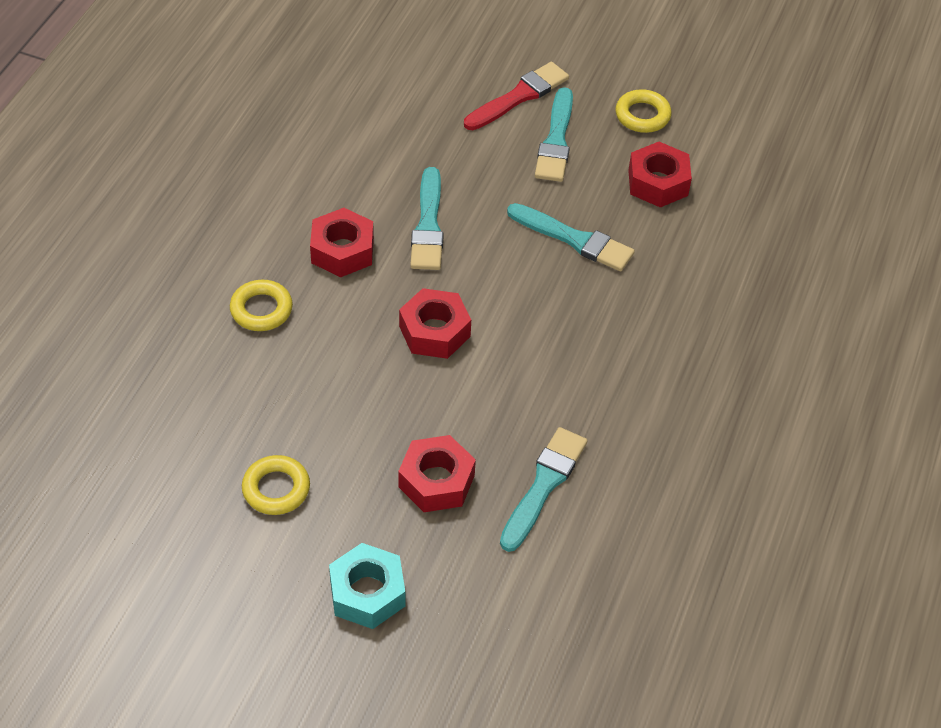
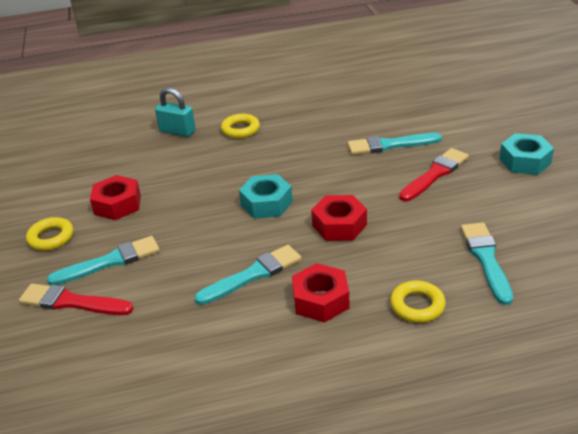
camera: 120 degrees left, 15 degrees down
yellow ring [242,455,310,515] -> yellow ring moved to [221,114,260,138]
red nut [398,435,476,512] -> red brush [399,148,469,201]
turquoise brush [507,203,635,271] -> turquoise brush moved to [461,223,513,305]
none -> turquoise padlock [155,88,196,137]
none -> turquoise nut [239,174,293,218]

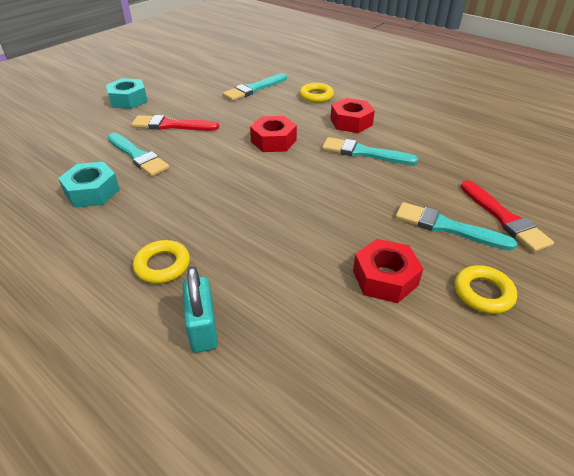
camera: 130 degrees left, 5 degrees up
turquoise nut [239,174,293,218] -> turquoise nut moved to [58,162,120,208]

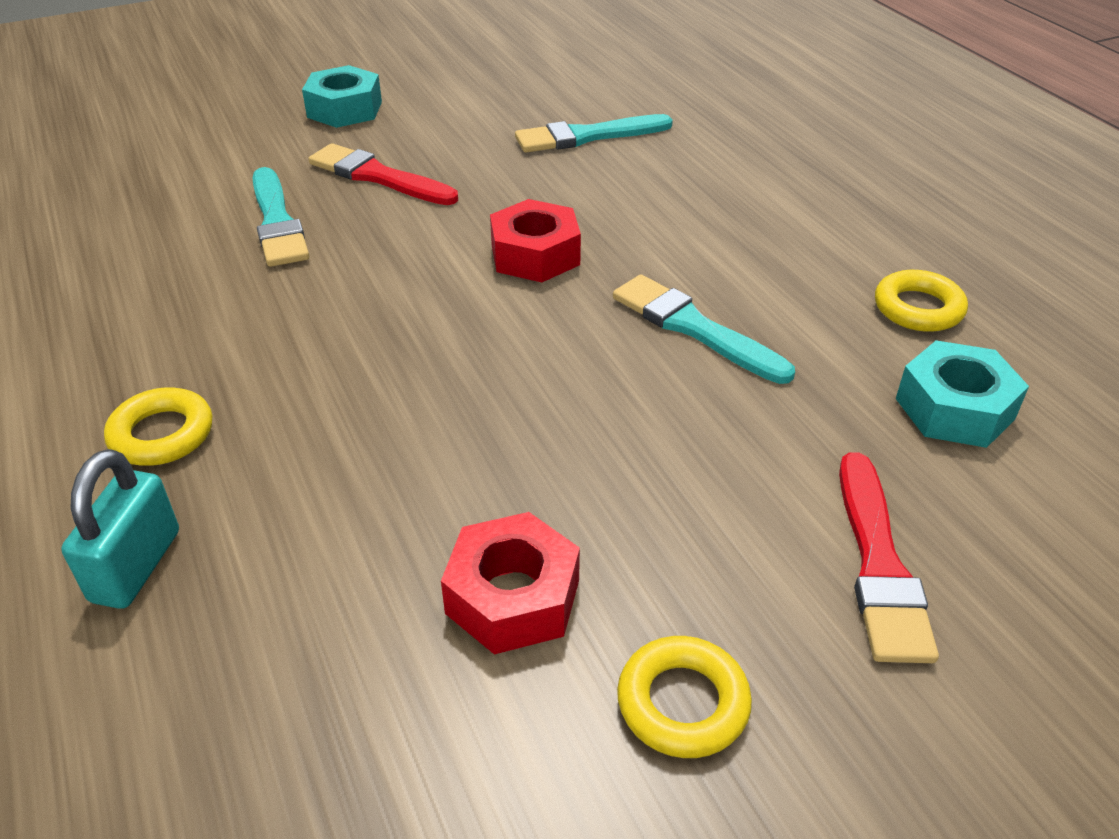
camera: 25 degrees right, 0 degrees up
turquoise nut [58,162,120,208] -> turquoise nut moved to [896,340,1029,448]
yellow ring [300,83,334,103] -> yellow ring moved to [875,270,968,332]
red nut [331,98,375,133] -> none
turquoise brush [395,202,517,250] -> none

